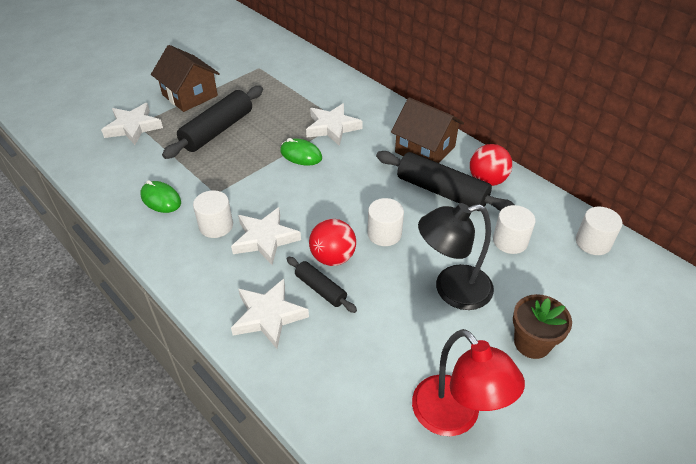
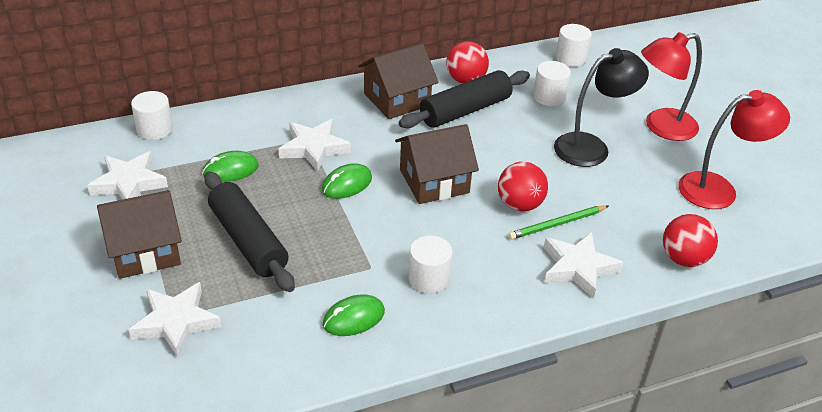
camera: 70 degrees left, 5 degrees down
white star [231,207,301,265] -> white star moved to [87,151,168,200]
black rolling pin [287,257,357,313] -> green pencil [508,205,609,240]
white cylinder [367,198,404,246] -> white cylinder moved to [131,91,173,140]
black lamp [418,203,494,310] -> black lamp turned 120 degrees counterclockwise [554,48,649,167]
brown flower pot [513,294,572,359] -> red lamp [641,32,702,141]
none -> green mouse [202,151,259,182]
none -> brown house [395,124,479,204]
none -> red ball [663,214,718,267]

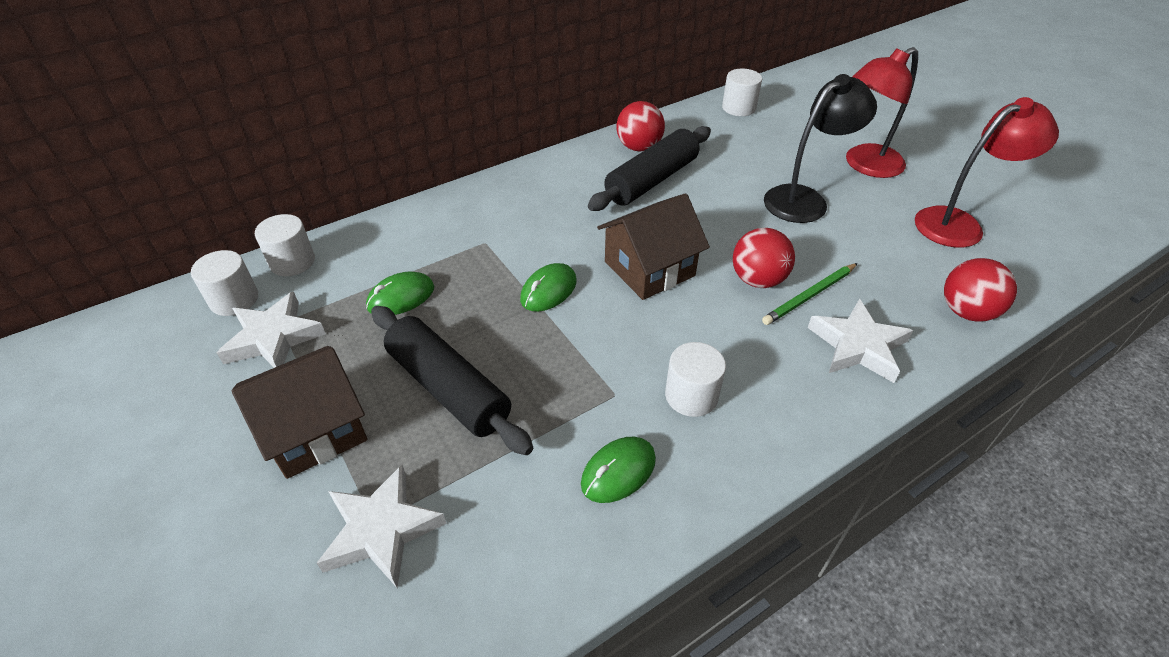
camera: 10 degrees left, 5 degrees up
white star [279,119,351,172] -> none
brown house [358,43,438,119] -> none
white cylinder [533,61,571,106] -> white cylinder moved to [191,250,258,316]

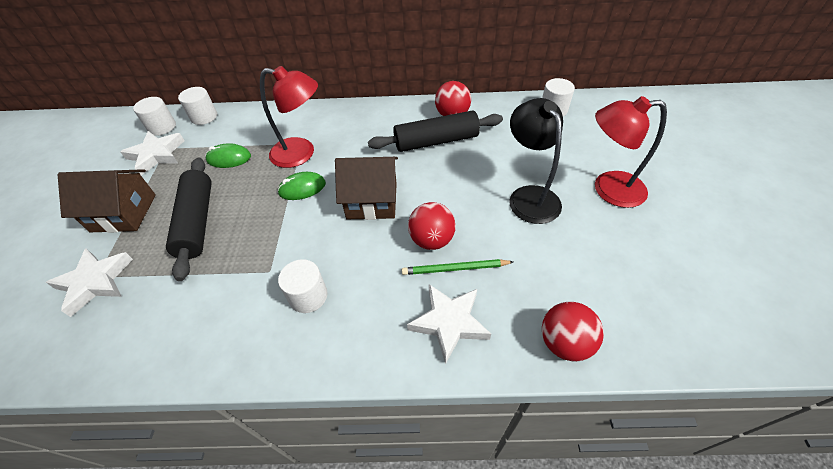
camera: 35 degrees right, 5 degrees up
green mouse [581,437,656,503] -> none
black lamp [764,74,877,223] -> black lamp turned 105 degrees counterclockwise [509,98,563,224]
red lamp [915,97,1059,248] -> red lamp moved to [260,66,318,168]

